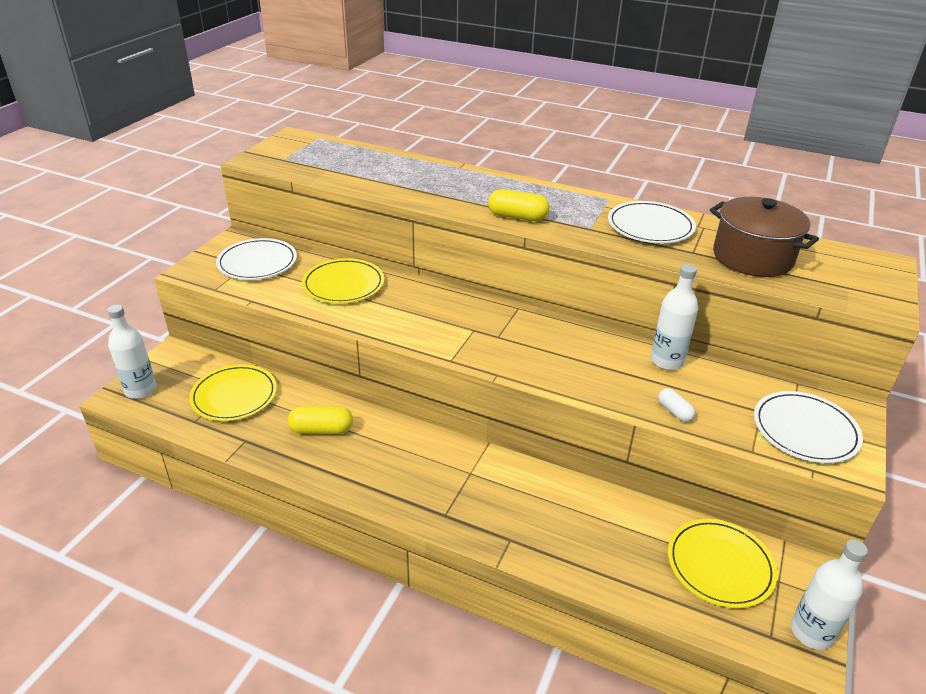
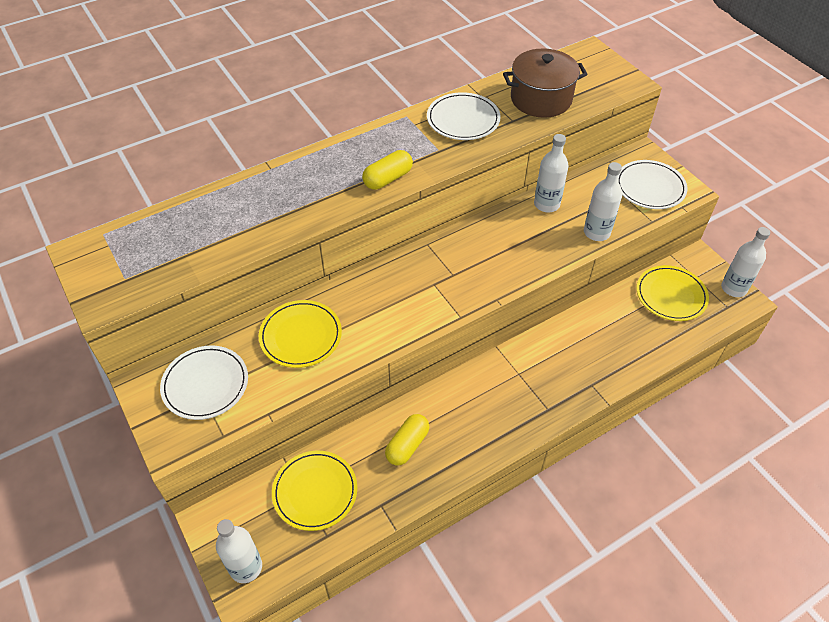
camera: 55 degrees left, 15 degrees up
white capsule [658,388,696,422] -> white bottle [584,162,622,241]

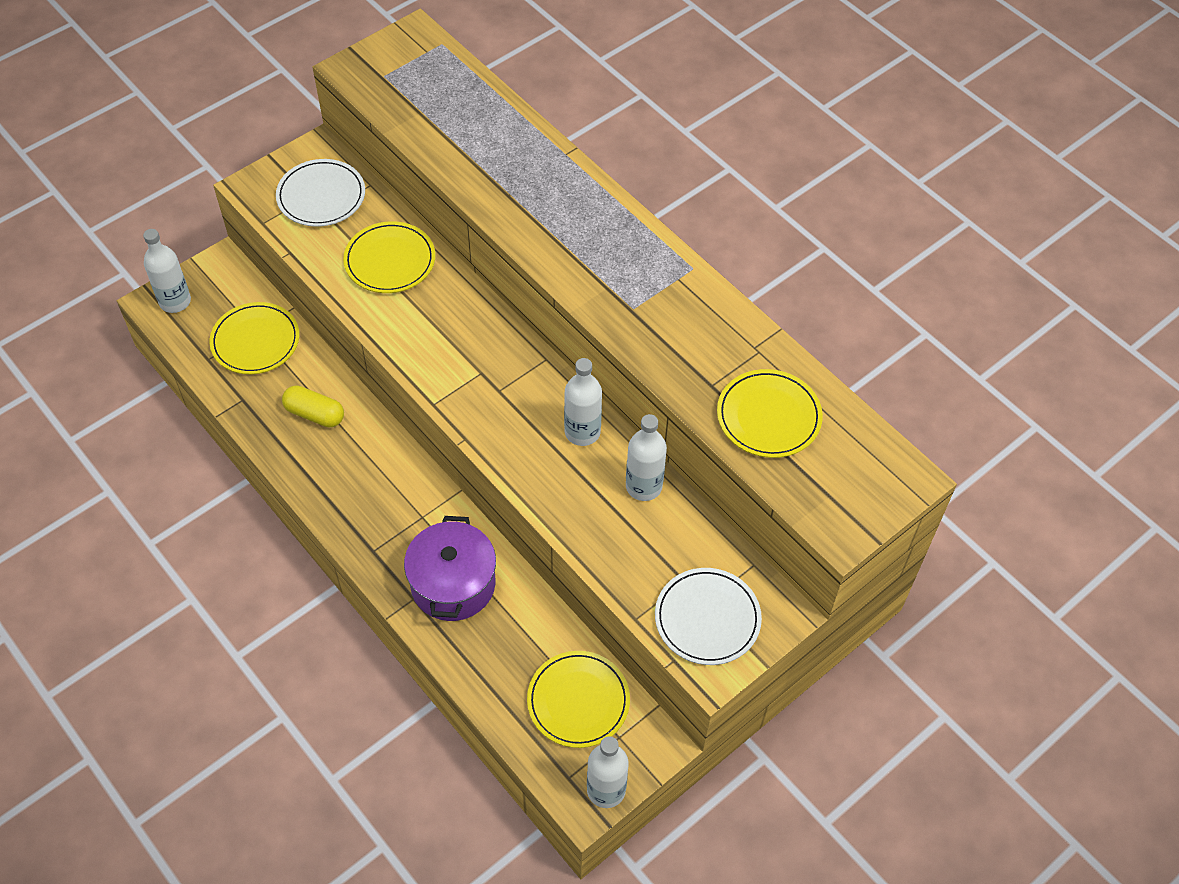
camera: 80 degrees right, 5 degrees up
yellow capsule [362,150,413,190] -> none
white plate [427,92,501,140] -> none
brown pot [503,48,588,118] -> yellow plate [717,369,823,458]
white bottle [584,162,622,241] -> white bottle moved to [564,358,602,446]
none -> purple pot [404,516,496,621]

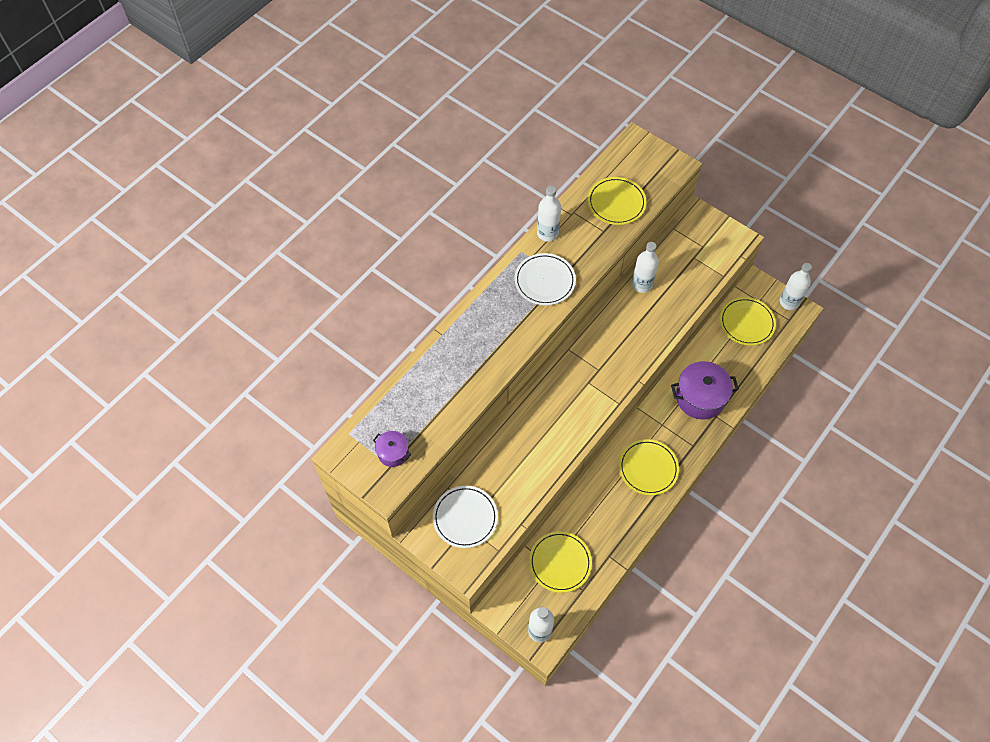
camera: 100 degrees left, 5 degrees up
yellow capsule [282,385,344,427] -> none
yellow plate [343,221,435,293] -> yellow plate moved to [619,439,679,496]
white bottle [564,358,602,446] -> white bottle moved to [537,186,561,242]
white plate [655,568,762,665] -> white plate moved to [514,253,576,305]
none -> purple pot [373,431,411,467]

